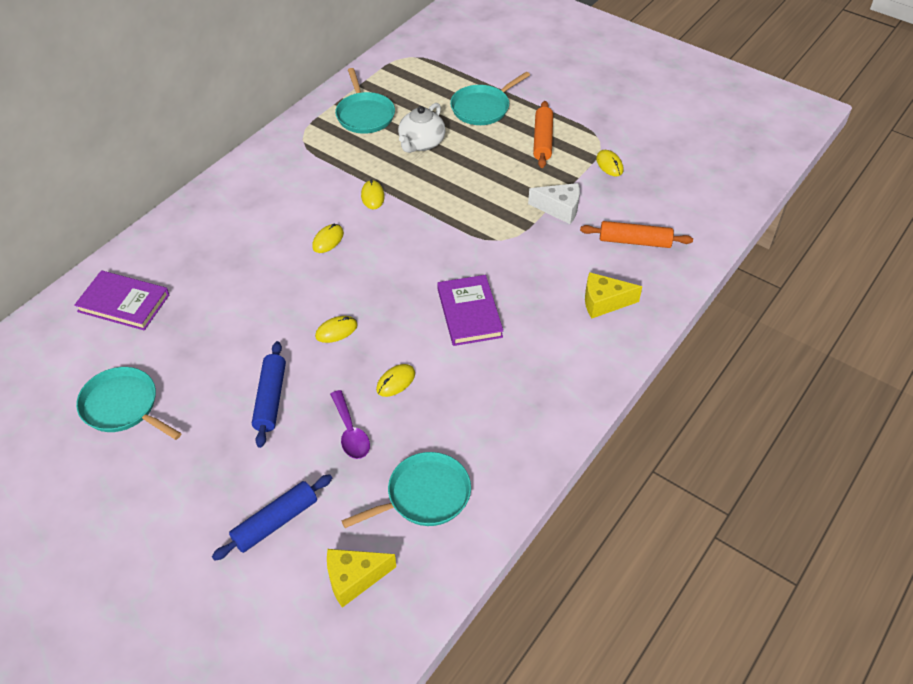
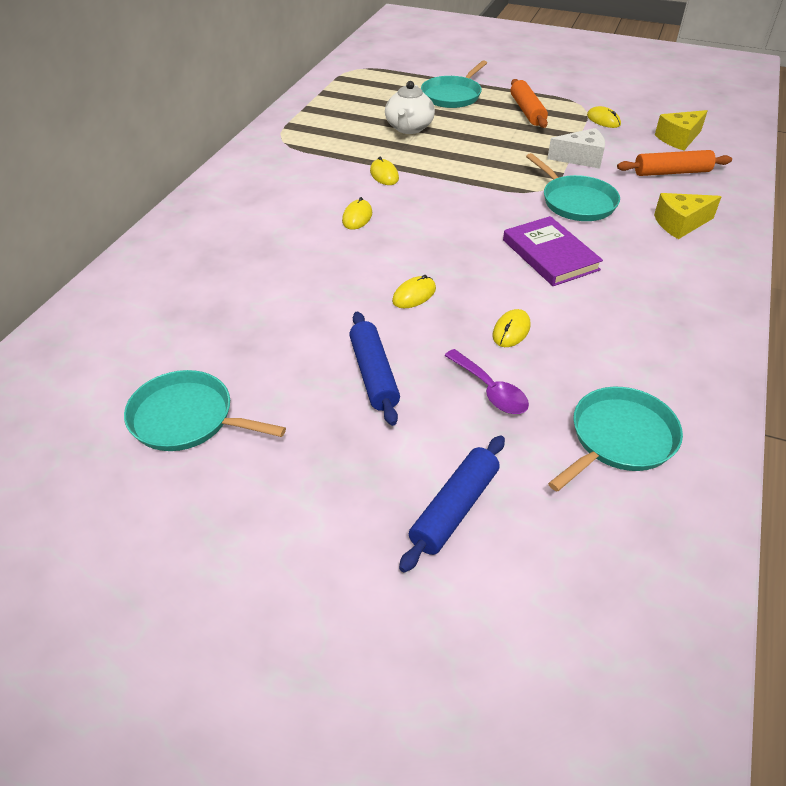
camera: 15 degrees left, 5 degrees down
purple book [74,270,169,330] -> none
yellow cheese [327,549,396,608] -> yellow cheese moved to [655,110,707,150]
turquoise pan [335,68,395,134] -> turquoise pan moved to [526,153,620,221]

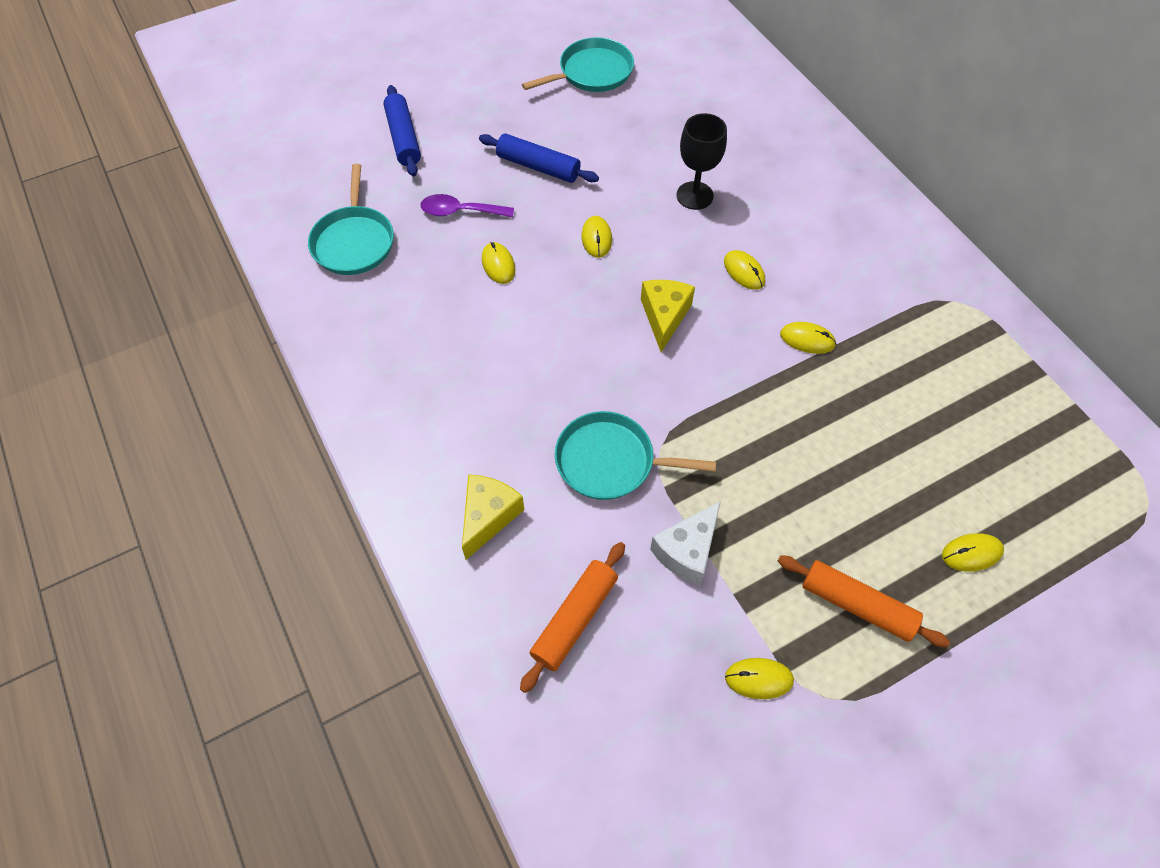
camera: 130 degrees right, 15 degrees up
white teapot [385,81,435,134] -> none
turquoise pan [421,60,487,108] -> yellow mouse [942,533,1004,572]
purple book [503,216,603,286] -> none
yellow cheese [655,110,707,150] -> yellow cheese moved to [641,280,695,352]
none -> black goblet [677,113,727,210]

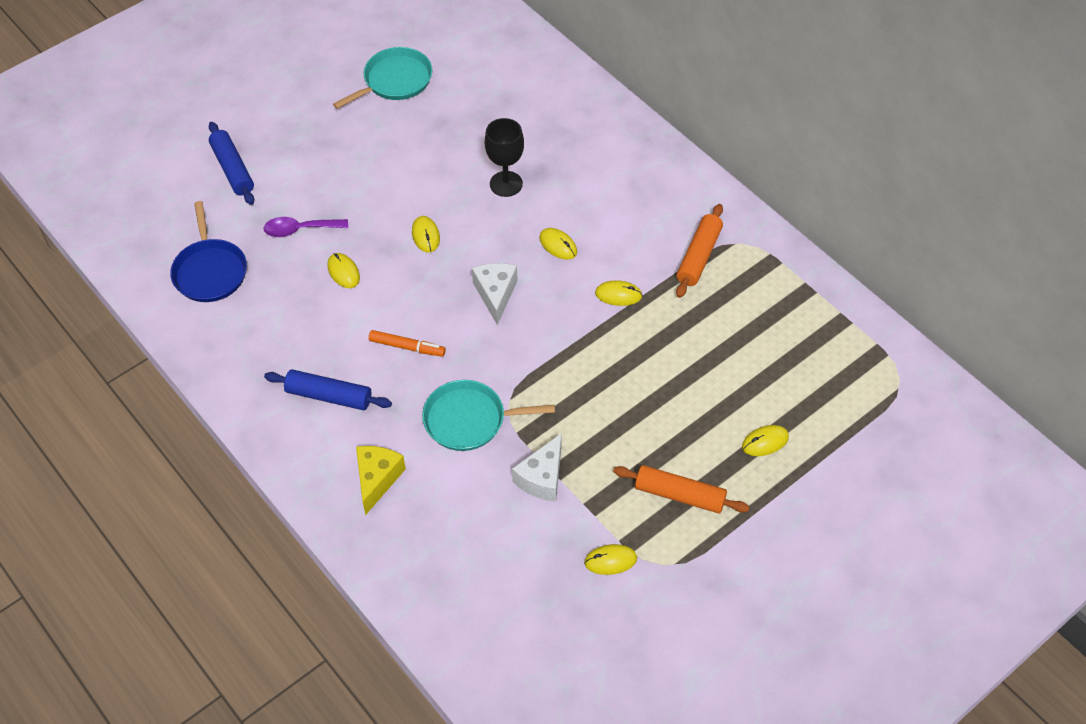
camera: 10 degrees left, 5 degrees down
turquoise pan [308,164,394,275] -> blue pan [170,201,247,302]
blue rolling pin [479,134,599,183] -> blue rolling pin moved to [264,369,392,410]
orange rolling pin [520,542,625,693] -> orange rolling pin moved to [676,204,723,298]
yellow cheese [641,280,695,352] -> white cheese [472,263,518,325]
none -> orange marker [369,330,446,357]

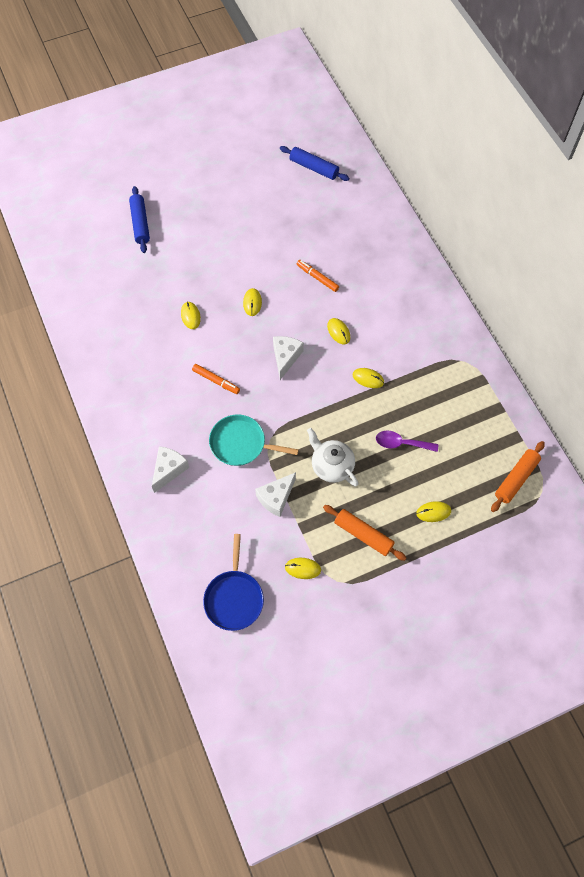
camera: 15 degrees right, 10 degrees up
blue pan [170,201,247,302] -> blue pan moved to [203,534,264,631]
purple spoon [263,217,348,237] -> purple spoon moved to [376,431,438,452]
blue rolling pin [264,369,392,410] -> blue rolling pin moved to [280,146,349,181]
turquoise pan [333,47,432,109] -> none
yellow cheese [356,446,406,515] -> white cheese [152,446,189,493]
black goblet [485,118,524,197] -> orange marker [296,260,339,292]
orange rolling pin [676,204,723,298] -> orange rolling pin moved to [491,441,545,512]
none -> white teapot [307,428,359,486]

